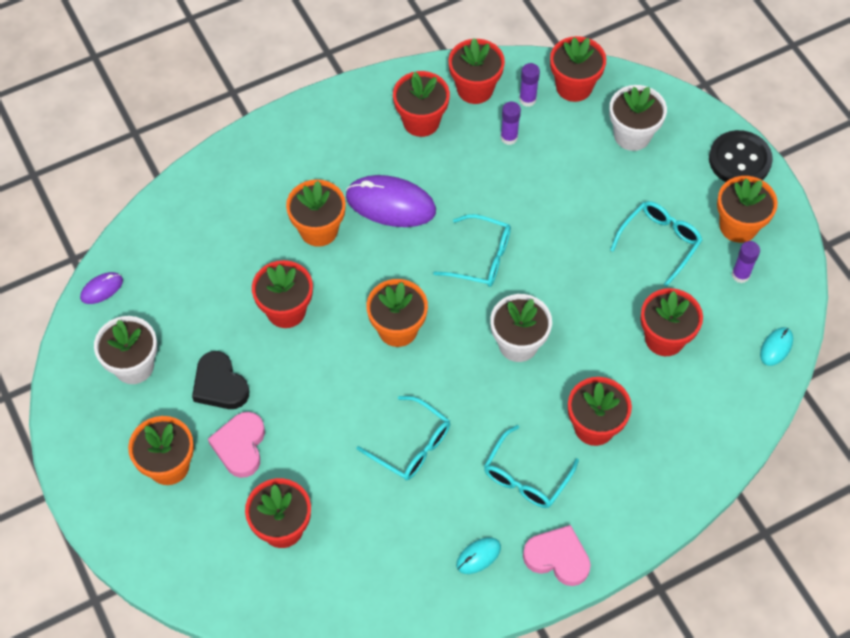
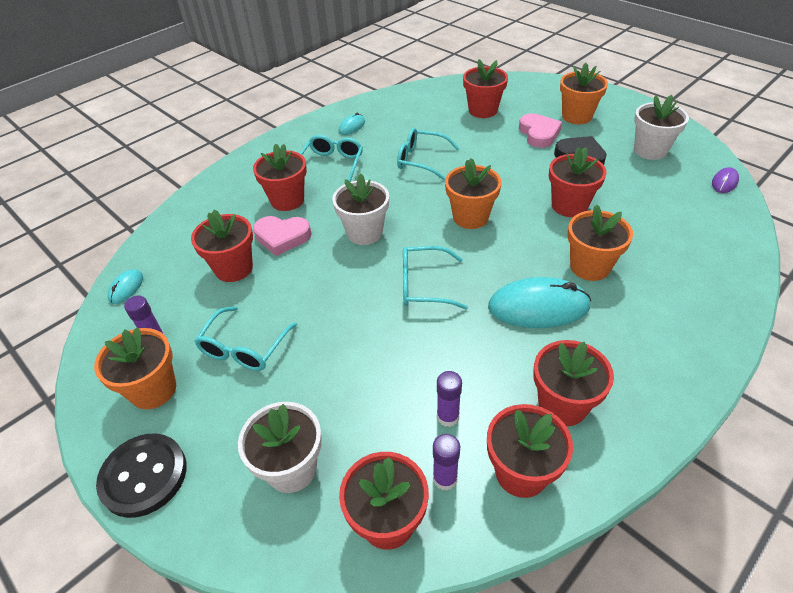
camera: 165 degrees right, 15 degrees down
purple mouse [346,175,436,227] -> turquoise mouse [488,277,591,328]
pink heart [523,525,591,586] -> pink heart moved to [253,216,311,256]

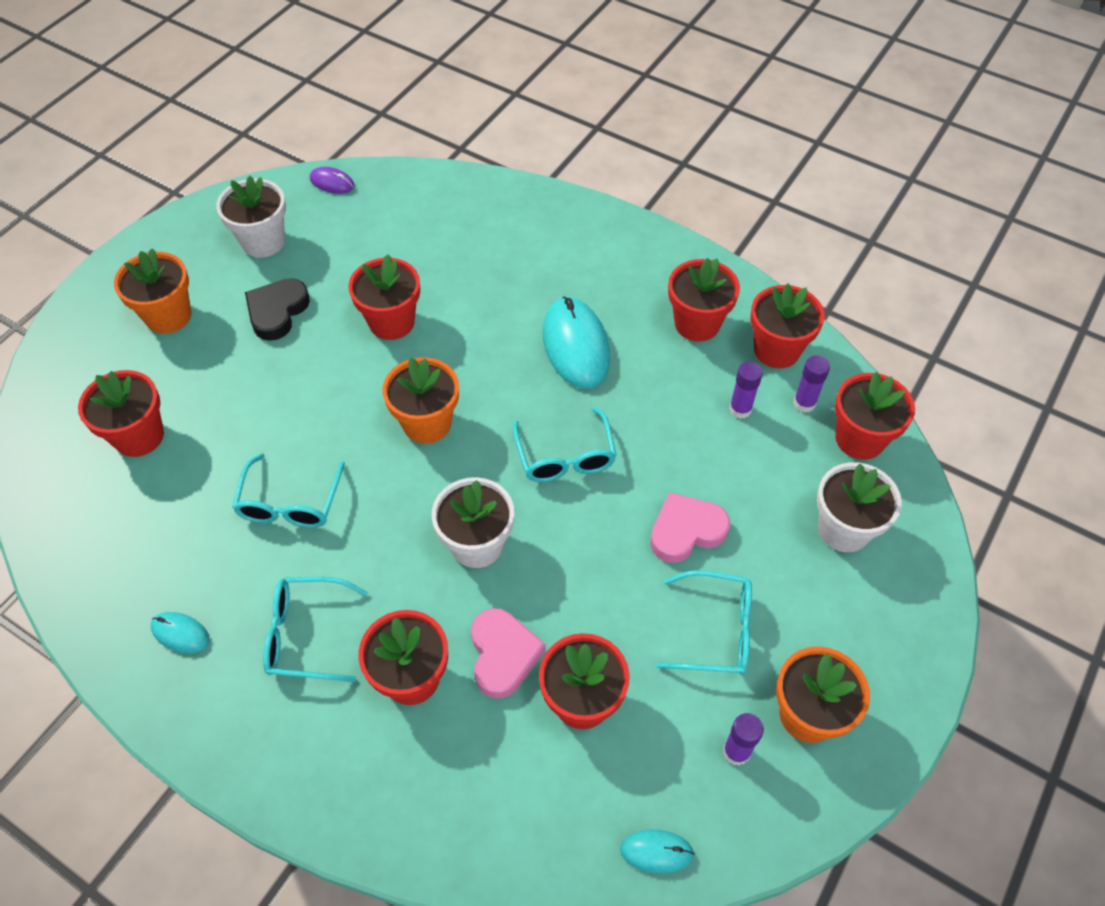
camera: 105 degrees left, 10 degrees up
black button [96,433,187,518] -> none
pink heart [519,113,562,148] -> pink heart moved to [650,492,730,563]
orange flower pot [568,204,633,281] -> none

